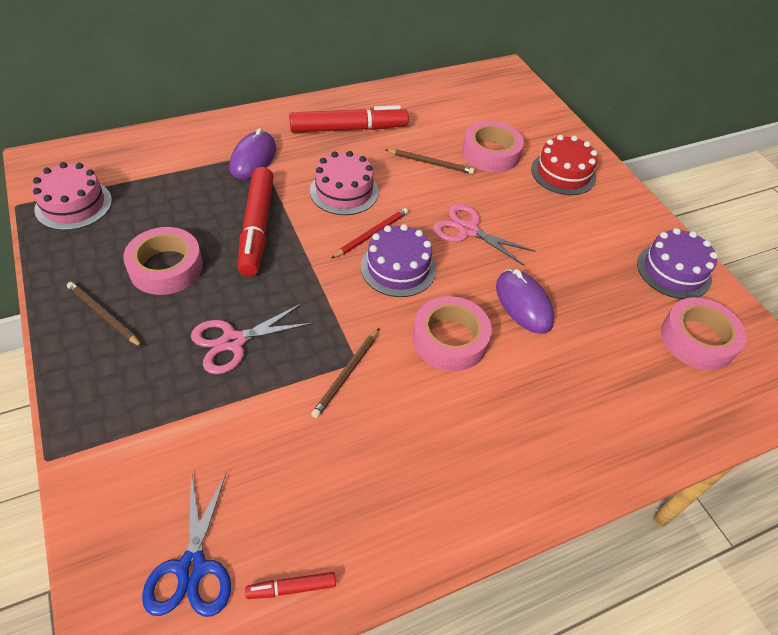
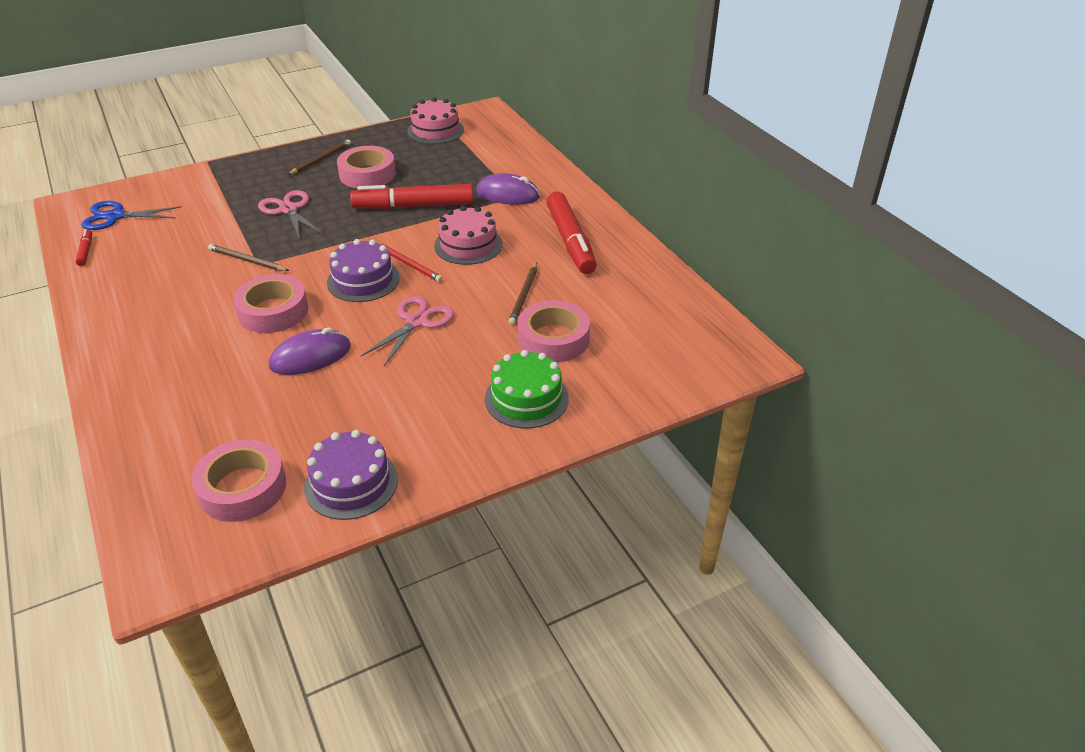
camera: 90 degrees right, 10 degrees down
red cake [531,135,598,195] -> green cake [485,350,569,428]

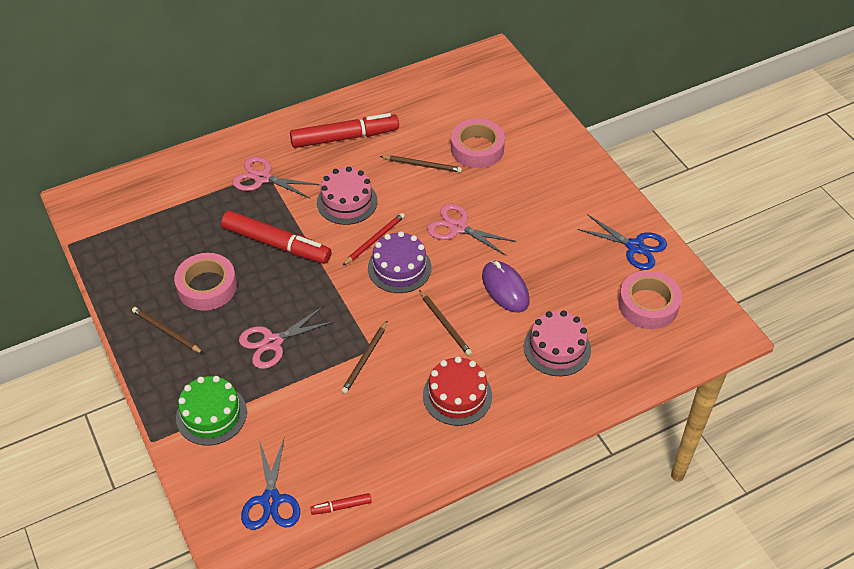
camera: 90 degrees left, 10 degrees up
pink tape [233,274,308,333] -> brown pencil [419,290,472,356]
purple cake [304,430,398,520] -> blue scissors [577,214,667,270]
red marker [350,184,473,209] -> red marker turned 60 degrees counterclockwise [221,211,332,264]
pink cake [407,98,464,144] -> pink cake moved to [524,310,591,376]
purple mouse [476,173,540,205] -> pink scissors [233,157,319,198]
green cake [485,350,569,428] -> green cake moved to [176,376,247,445]
none -> red cake [423,356,492,426]

